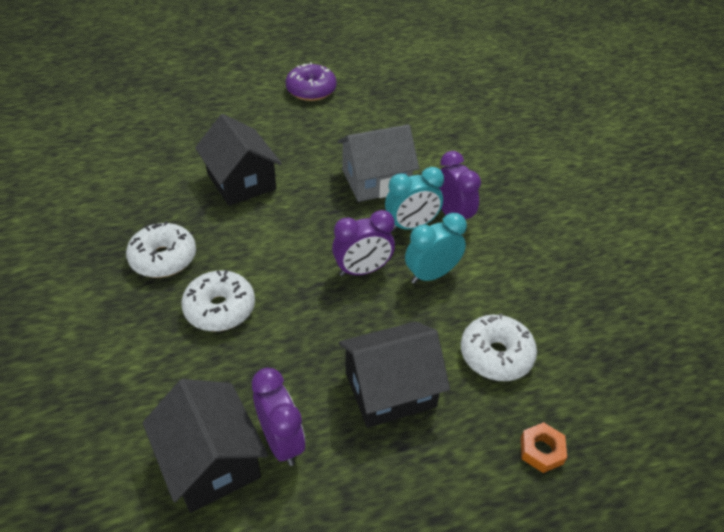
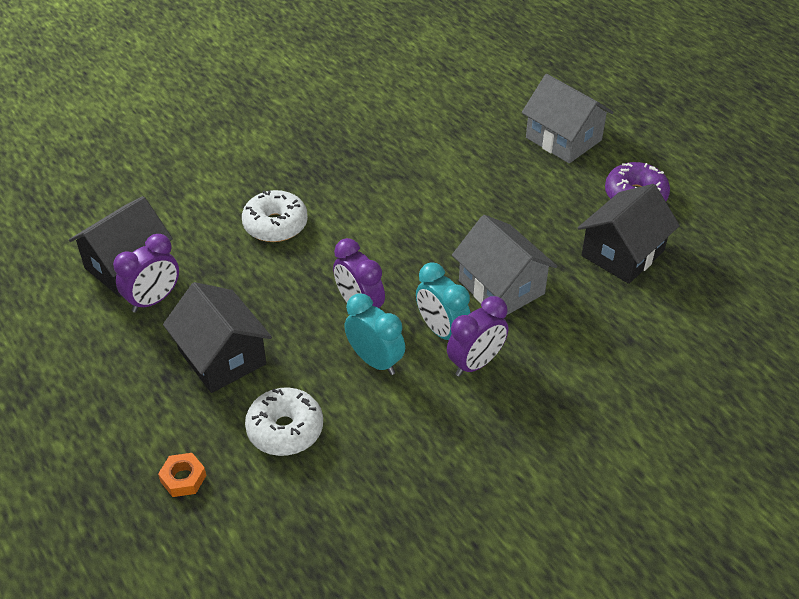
camera: 75 degrees right, 0 degrees up
white donut [126,221,196,278] -> none
black house [195,114,282,206] -> black house moved to [578,184,680,284]
none -> grey house [522,74,614,163]

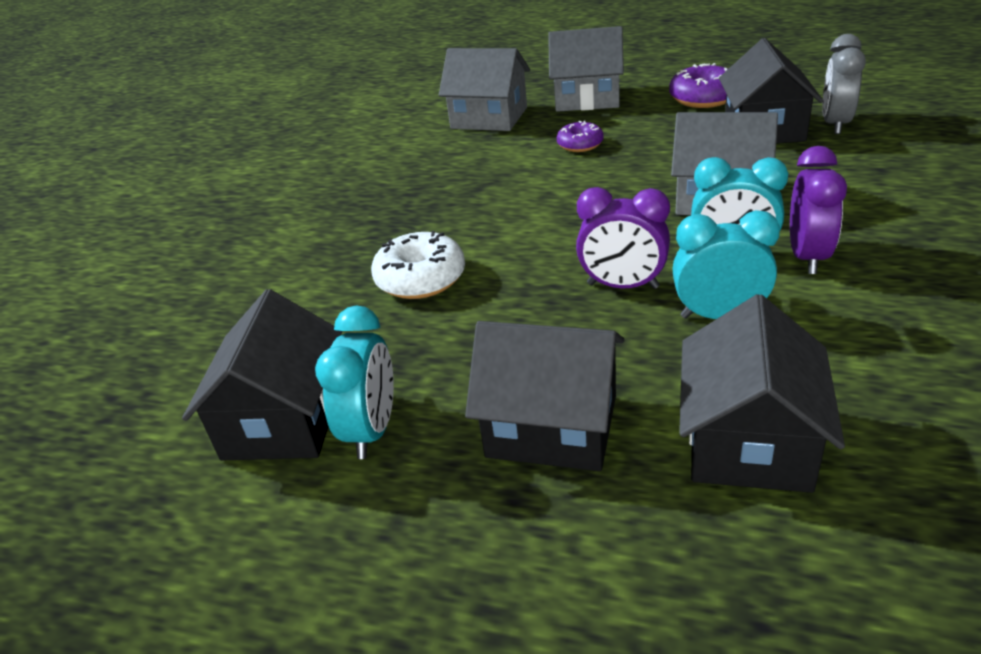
camera: 35 degrees left, 10 degrees down
purple clock [113,234,179,313] -> turquoise clock [315,305,394,459]
orange nut [158,453,206,497] -> none
white donut [245,388,323,456] -> black house [679,294,845,493]
none -> grey house [439,48,530,131]
none -> purple donut [557,120,603,152]
none -> grey clock [822,34,866,134]

